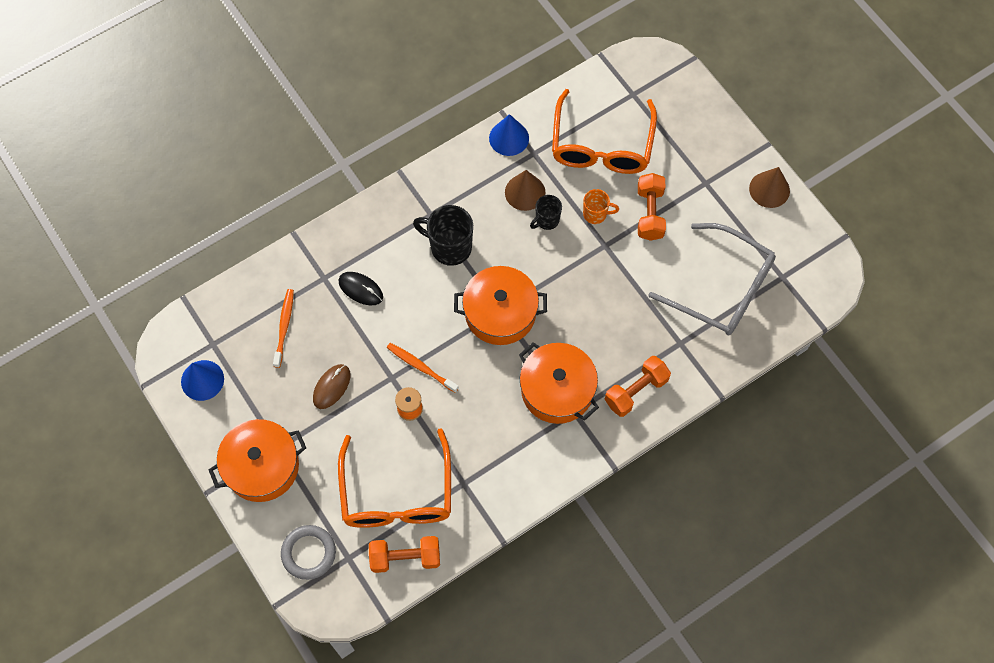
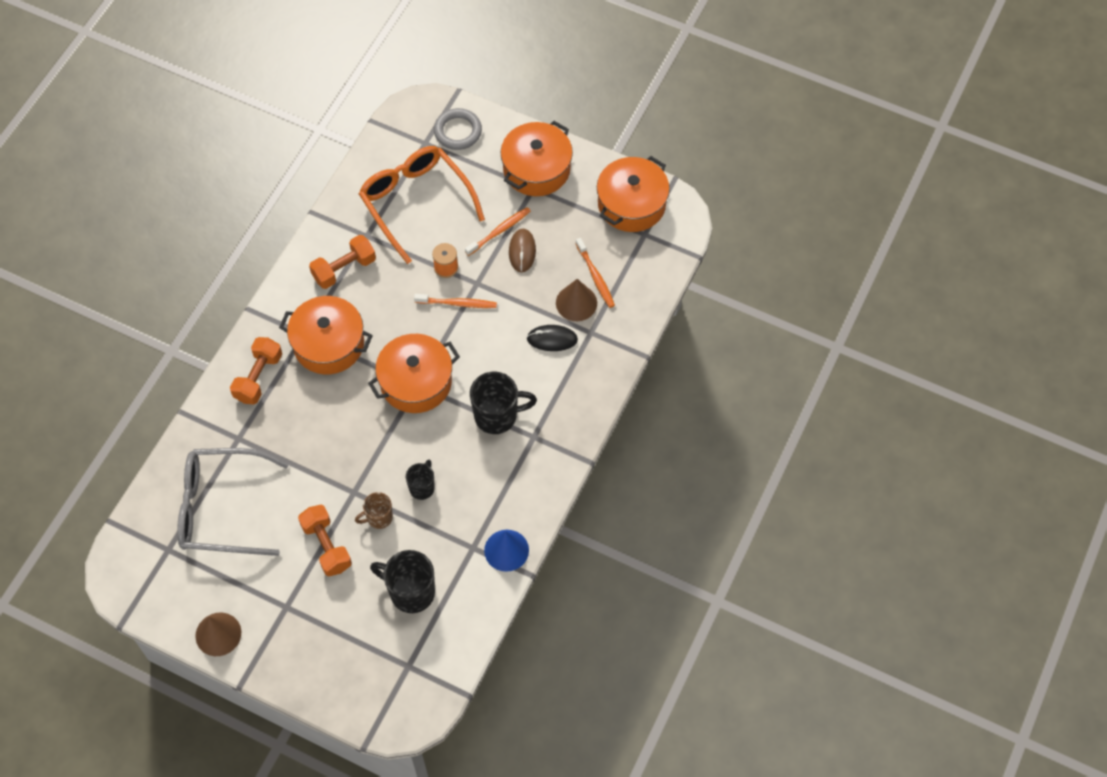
camera: 150 degrees right, 5 degrees down
blue cone [181,360,224,401] -> orange pot [597,156,670,232]
orange dumbbell [369,536,440,573] -> orange dumbbell moved to [309,235,376,289]
brown cone [505,170,546,211] -> brown cone moved to [556,279,597,321]
orange glasses [552,89,657,174] -> black mug [370,550,435,613]
orange mug [583,189,619,224] -> brown mug [355,492,393,529]
none -> orange toothbrush [465,207,531,256]

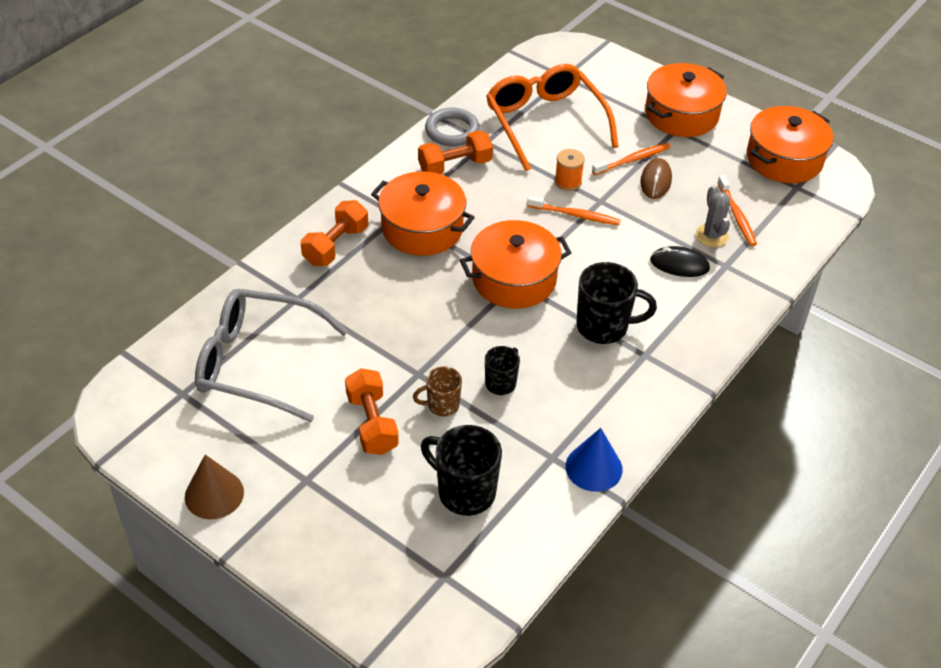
camera: 10 degrees right, 15 degrees down
grey ring [434,108,482,150] -> grey ring moved to [425,108,480,146]
brown cone [556,279,597,321] -> grey cactus [696,185,730,247]

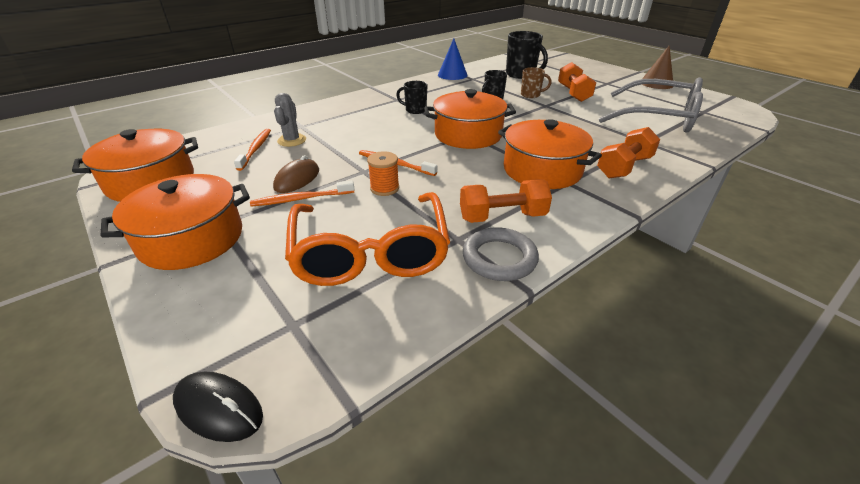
camera: 165 degrees left, 10 degrees down
black mug [576,262,657,344] -> black mug [396,81,428,114], size x0.58
black mouse [650,246,710,277] -> black mouse moved to [173,372,263,442]

